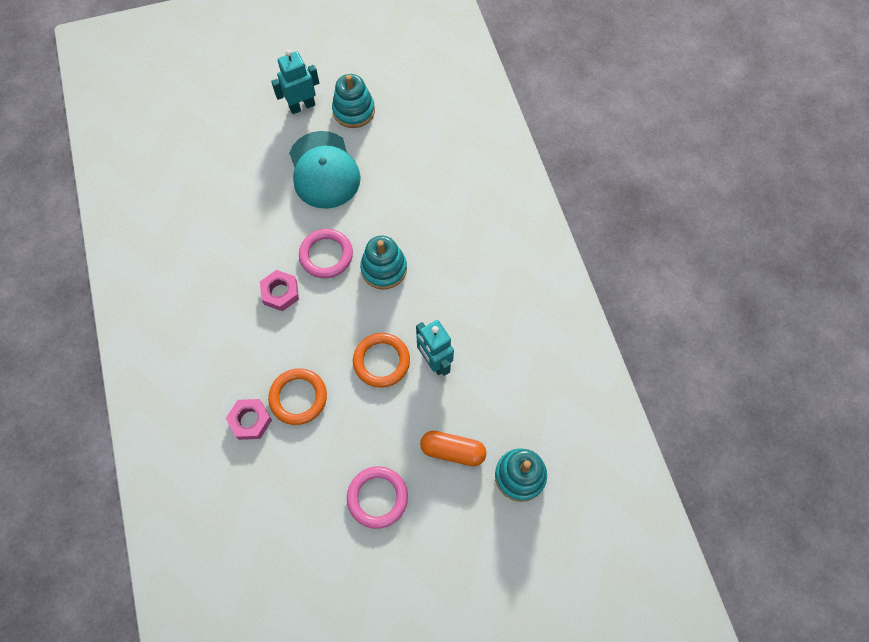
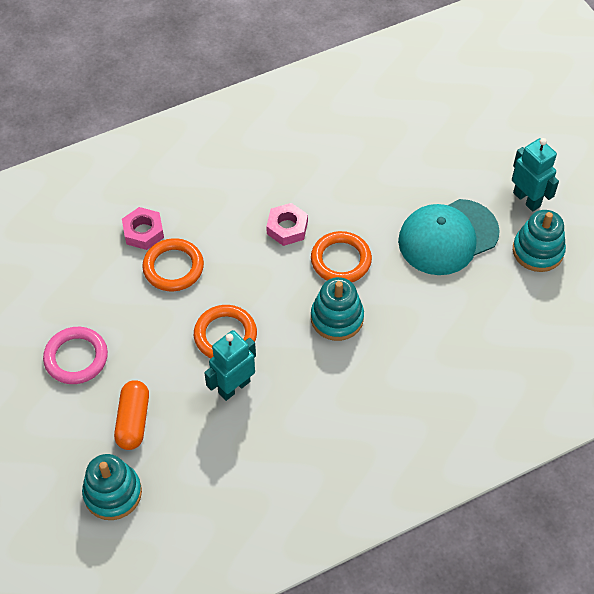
camera: 80 degrees right, 10 degrees down
pink ring [299,229,353,278] -> orange ring [311,231,372,282]

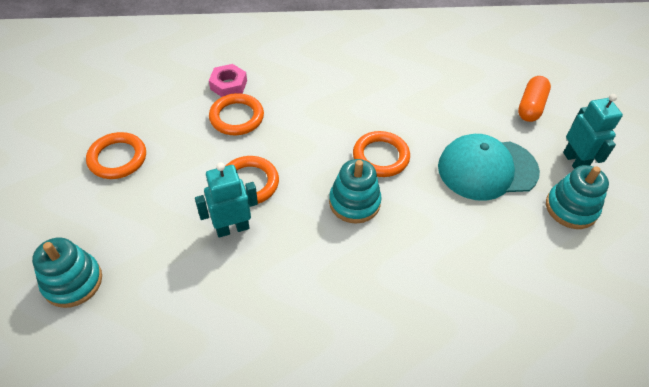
camera: 20 degrees right, 5 degrees down
pink ring [43,327,108,384] -> orange ring [86,132,146,179]
orange capsule [114,380,149,450] -> orange capsule moved to [518,76,551,122]
pink nut [266,203,308,246] -> none

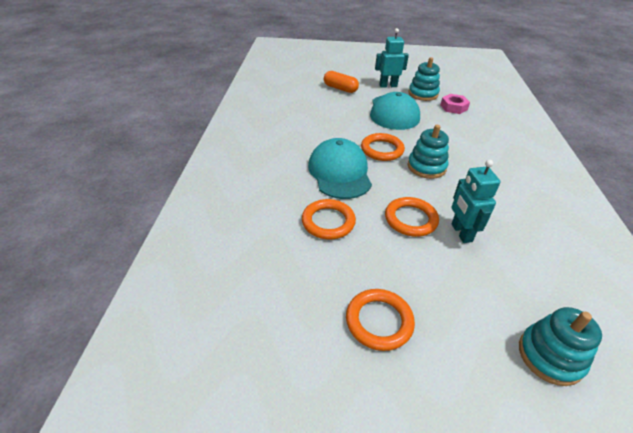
camera: 80 degrees left, 10 degrees down
pink nut [209,64,247,97] -> pink nut moved to [440,94,470,114]
none -> turquoise cap [308,138,372,199]

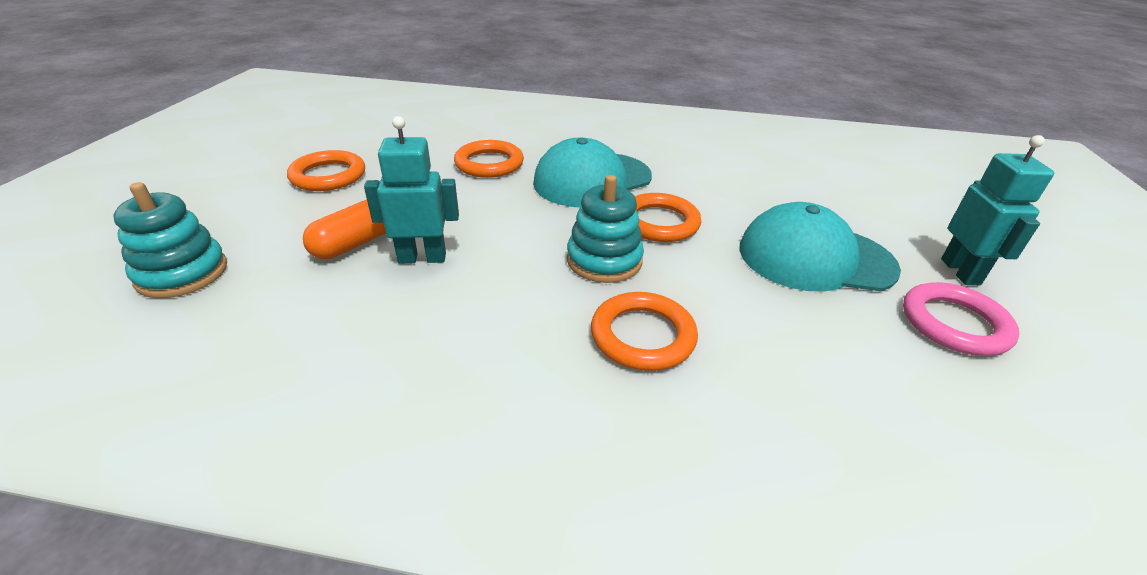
camera: 95 degrees right, 5 degrees down
turquoise cap [308,138,372,199] -> turquoise cap turned 150 degrees clockwise [533,137,652,207]
orange capsule [324,71,359,93] -> orange capsule moved to [303,199,386,259]
orange ring [385,197,439,237] -> orange ring moved to [591,292,698,371]
turquoise stacking toy [408,57,440,101] -> pink ring [903,282,1019,356]
pink nut [440,94,470,114] -> none

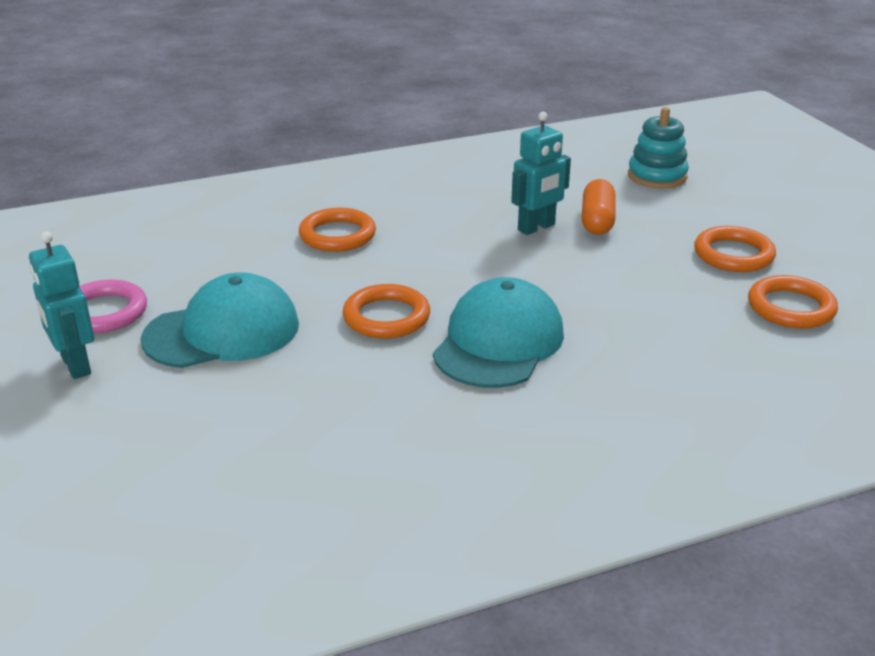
camera: 150 degrees right, 5 degrees down
orange ring [454,140,524,178] -> orange ring moved to [748,275,838,329]
turquoise stacking toy [567,175,644,283] -> none

